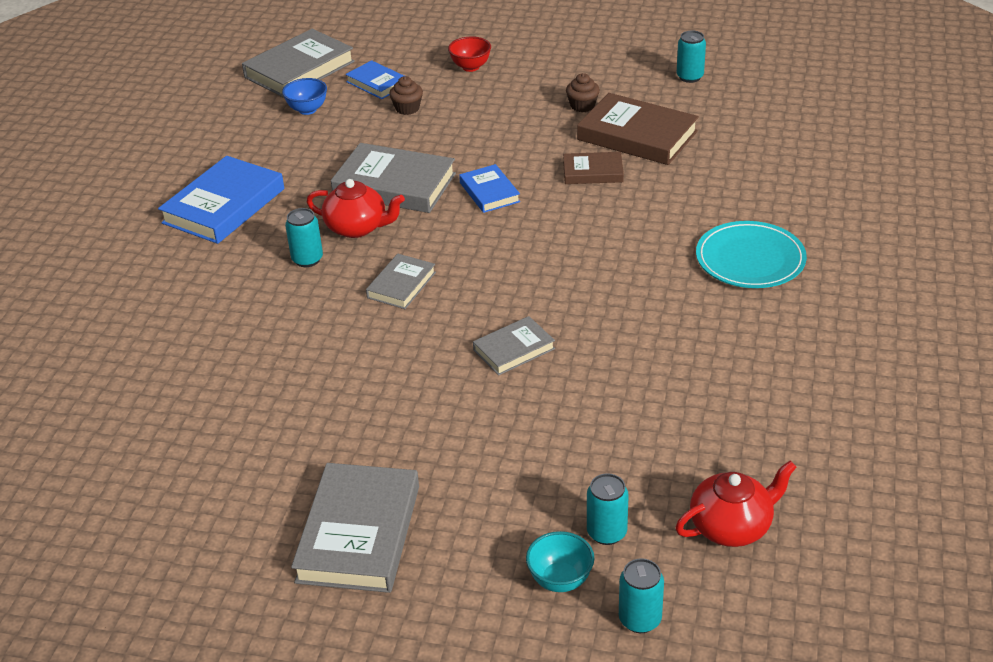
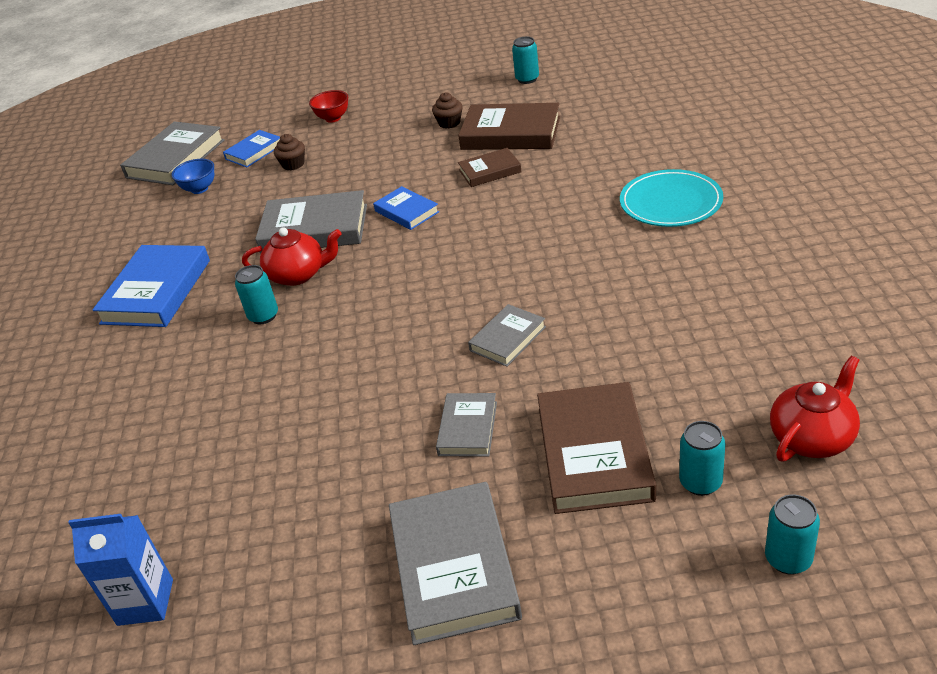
camera: 15 degrees left, 0 degrees up
blue book [345,60,404,99] -> blue book turned 75 degrees counterclockwise [223,130,280,167]
grey book [366,254,436,309] -> grey book moved to [436,393,497,457]
turquoise bowl [526,531,594,592] -> none
none -> blue carton [68,514,173,626]
none -> brown book [537,382,656,514]

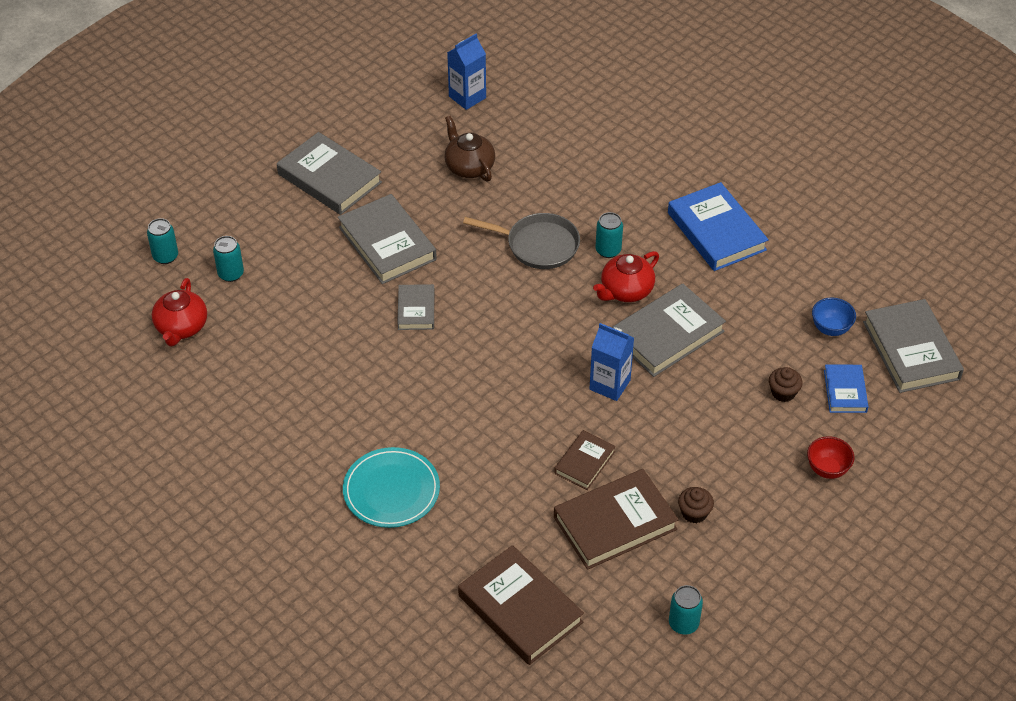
camera: 135 degrees right, 10 degrees up
blue book [373,186,439,230] -> blue carton [589,323,634,401]
grey book [436,393,497,457] -> grey book [338,194,437,284], size x1.79
brown book [537,382,656,514] -> brown book moved to [458,545,584,665]
none -> brown teapot [445,116,495,181]
none -> grey pan [463,213,580,269]

